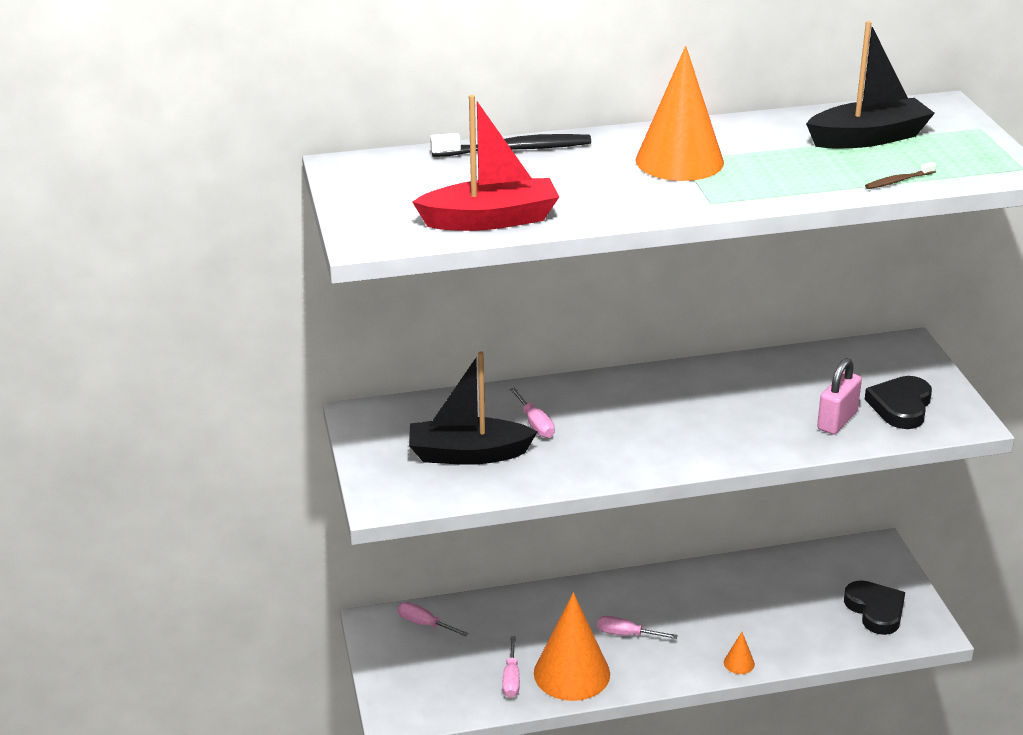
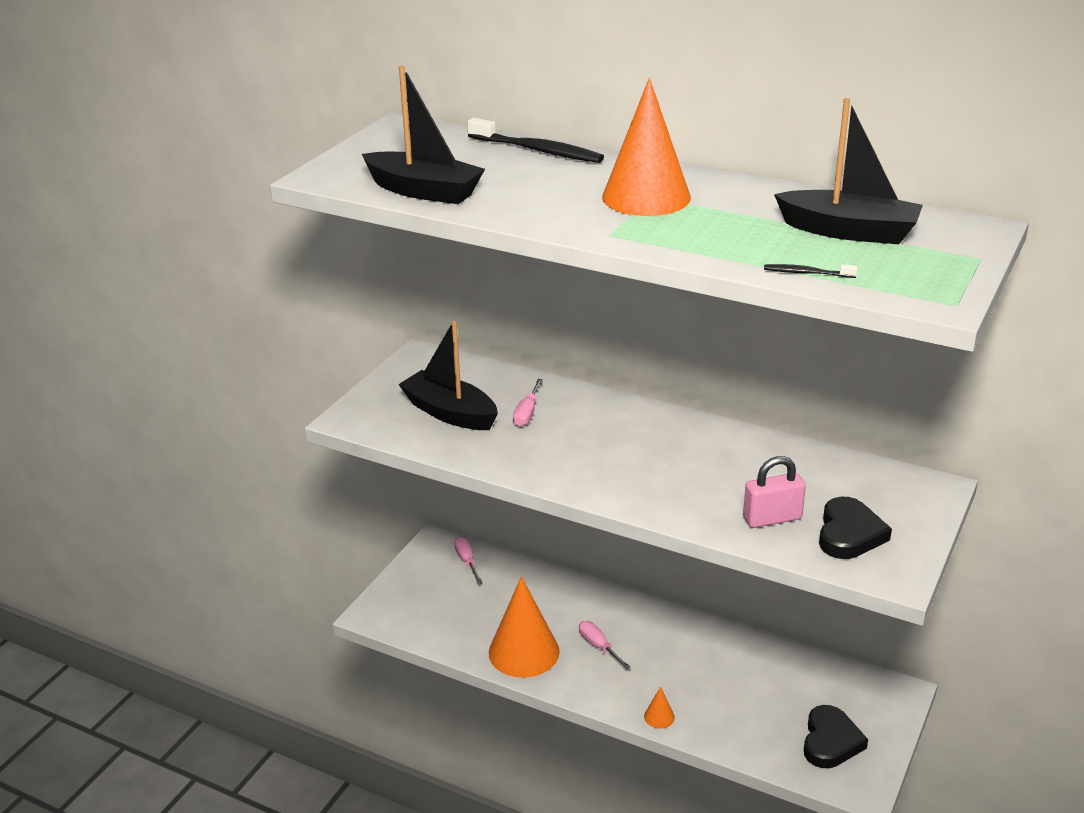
camera: 40 degrees right, 0 degrees up
red boat [412,95,559,231] -> black boat [362,65,485,204]
pink screwdriver [502,636,520,698] -> none
black heart [864,376,932,429] -> black heart turned 135 degrees clockwise [819,497,892,559]
brown toothbrush [865,162,937,189] -> black toothbrush [764,264,858,278]

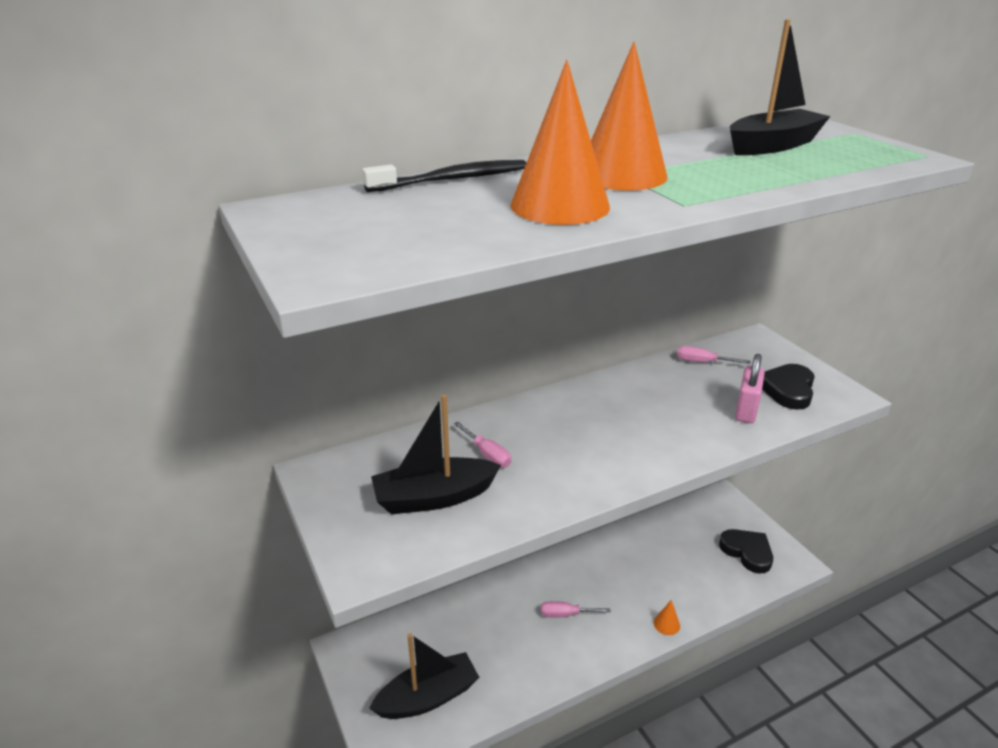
camera: 55 degrees left, 0 degrees up
black boat [362,65,485,204] -> black boat moved to [369,633,479,719]
pink screwdriver [454,537,482,584] -> pink screwdriver moved to [677,346,751,364]
orange cone [489,577,560,678] -> orange cone moved to [510,60,610,225]
black toothbrush [764,264,858,278] -> none
black heart [819,497,892,559] -> black heart turned 120 degrees counterclockwise [762,364,815,410]

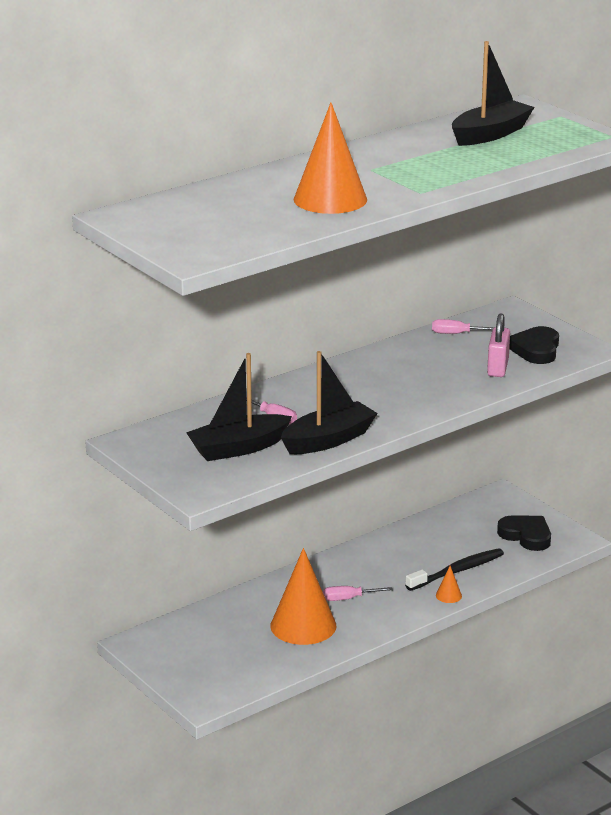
camera: 10 degrees left, 5 degrees down
black toothbrush [362,160,526,192] -> black toothbrush moved to [405,548,504,591]
black boat [369,633,479,719] -> black boat moved to [281,351,378,454]
orange cone [591,42,667,191] -> orange cone moved to [271,548,336,645]

